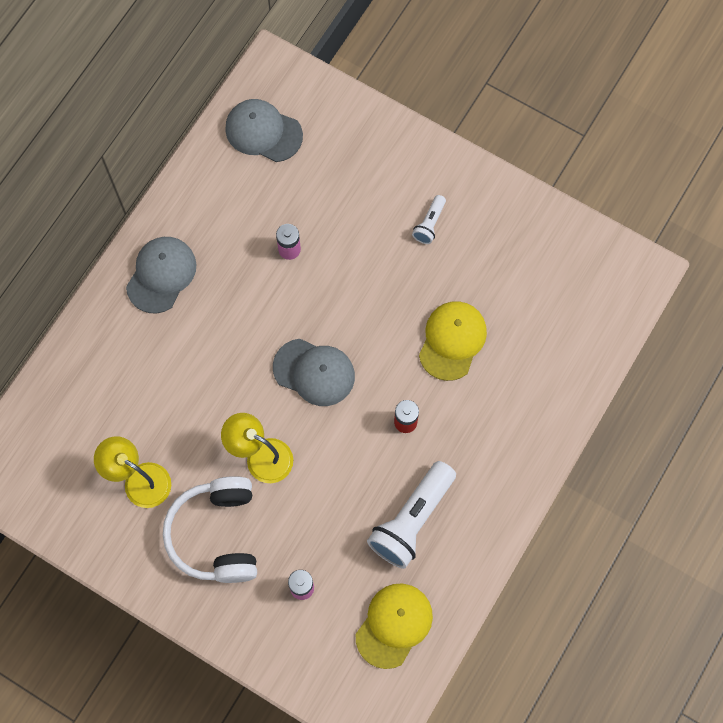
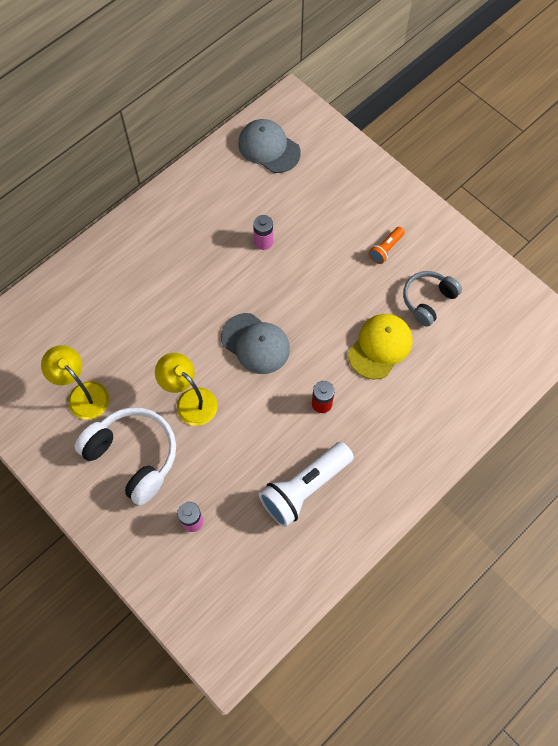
camera: 15 degrees right, 5 degrees down
grey cap [126,237,197,313] -> none
white headphones [163,476,257,583] -> white headphones turned 120 degrees clockwise [75,407,176,506]
yellow cap [355,583,433,669] -> none
white flashlight [412,195,446,244] -> orange flashlight [369,227,405,264]
none -> grey headphones [403,271,462,327]

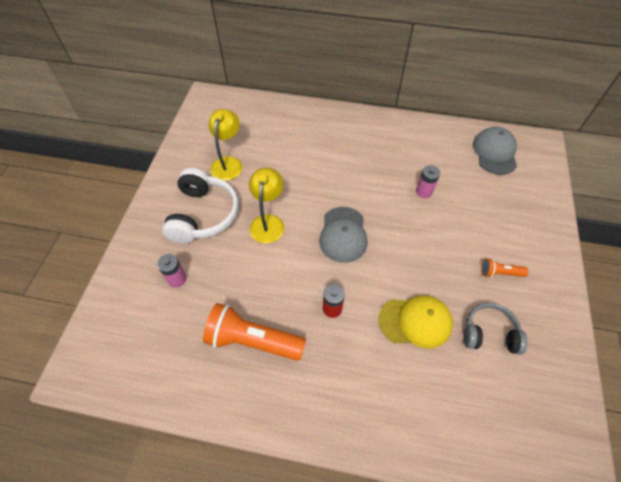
camera: 55 degrees right, 10 degrees down
white flashlight [259,442,354,527] -> orange flashlight [203,303,306,361]

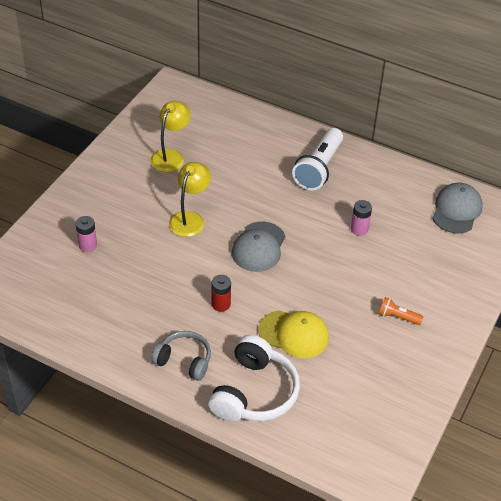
camera: 15 degrees right, 10 degrees down
white headphones [162,168,239,244] -> white headphones moved to [208,335,300,422]
orange flashlight [203,303,306,361] -> none
grey headphones [464,303,528,355] -> grey headphones moved to [151,331,211,381]
none -> white flashlight [292,128,343,190]

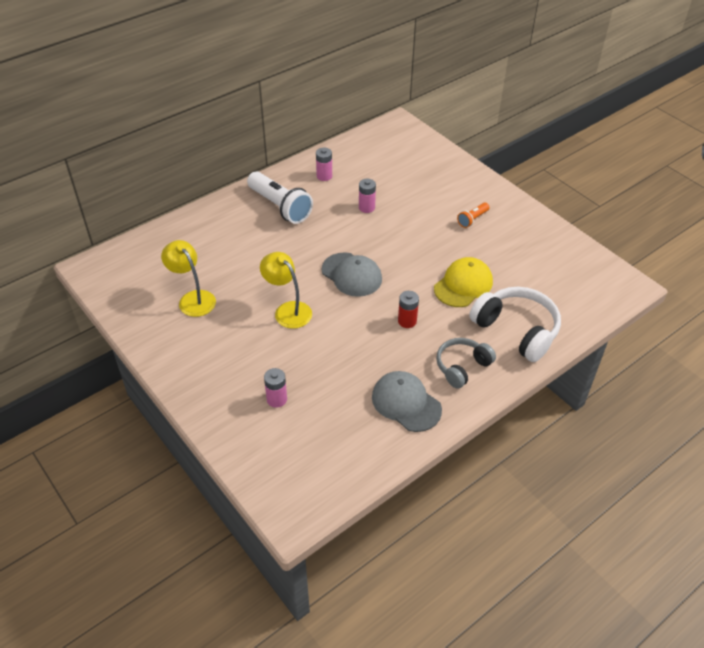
camera: 65 degrees left, 0 degrees up
grey cap [432,183,483,234] -> grey cap moved to [372,371,442,432]
none -> pink battery [316,148,332,181]

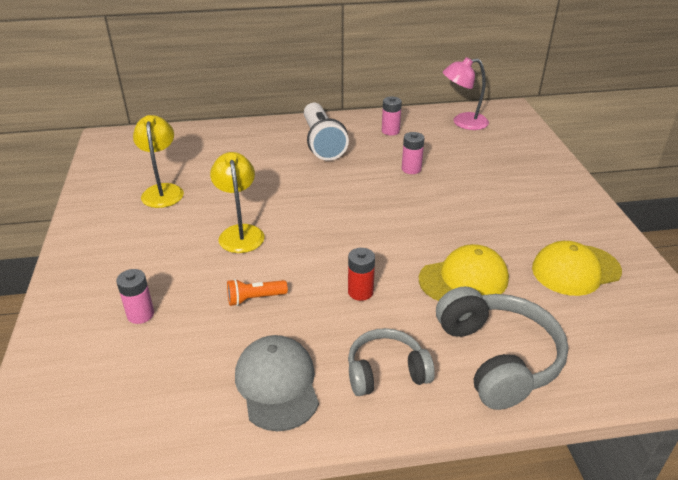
camera: 30 degrees right, 10 degrees down
grey cap [322,252,382,297] -> none
orange flashlight [457,203,490,228] -> orange flashlight moved to [227,279,288,306]
white headphones [469,287,561,362] -> grey headphones [436,286,568,410]
none -> pink lamp [443,57,489,130]
none -> yellow cap [532,241,622,296]

